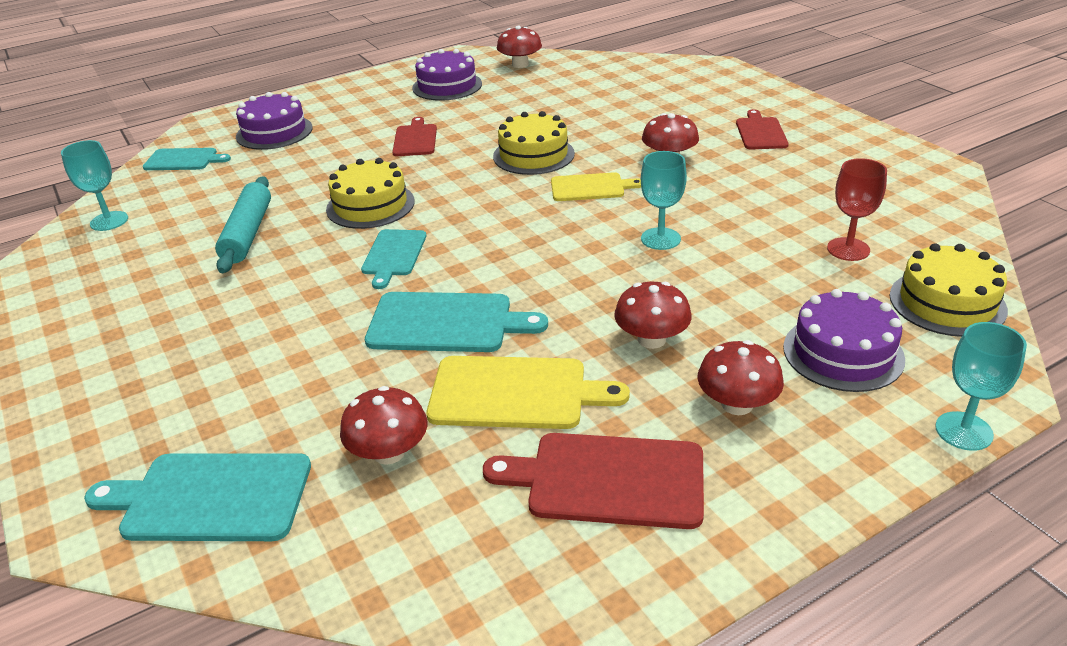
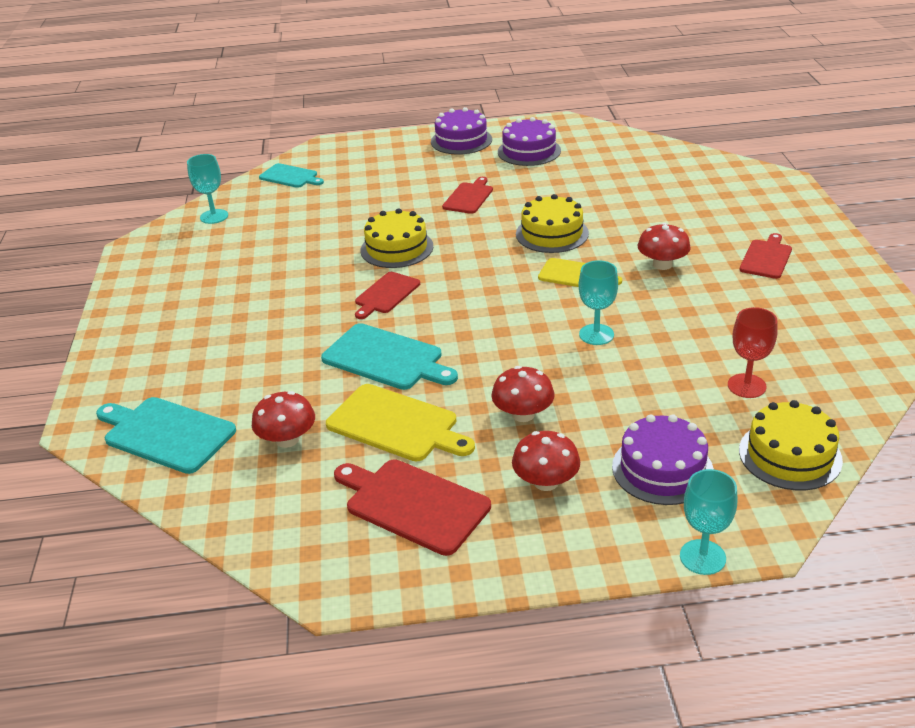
camera: 25 degrees right, 0 degrees up
turquoise rolling pin [215,176,271,273] -> none
purple cake [236,92,313,150] -> purple cake moved to [431,107,492,155]
turquoise cutting board [361,229,427,289] -> red cutting board [355,272,420,319]
red mushroom [497,26,542,68] -> none

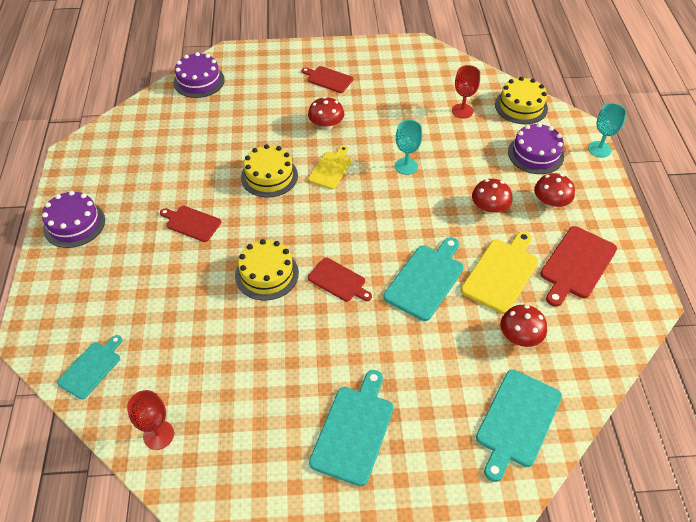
camera: 90 degrees left, 15 degrees up
turquoise goblet [187,154,228,224] -> red goblet [127,390,174,450]
purple cake [498,117,561,166] -> purple cake moved to [174,52,225,98]
none -> turquoise cutting board [309,370,394,486]

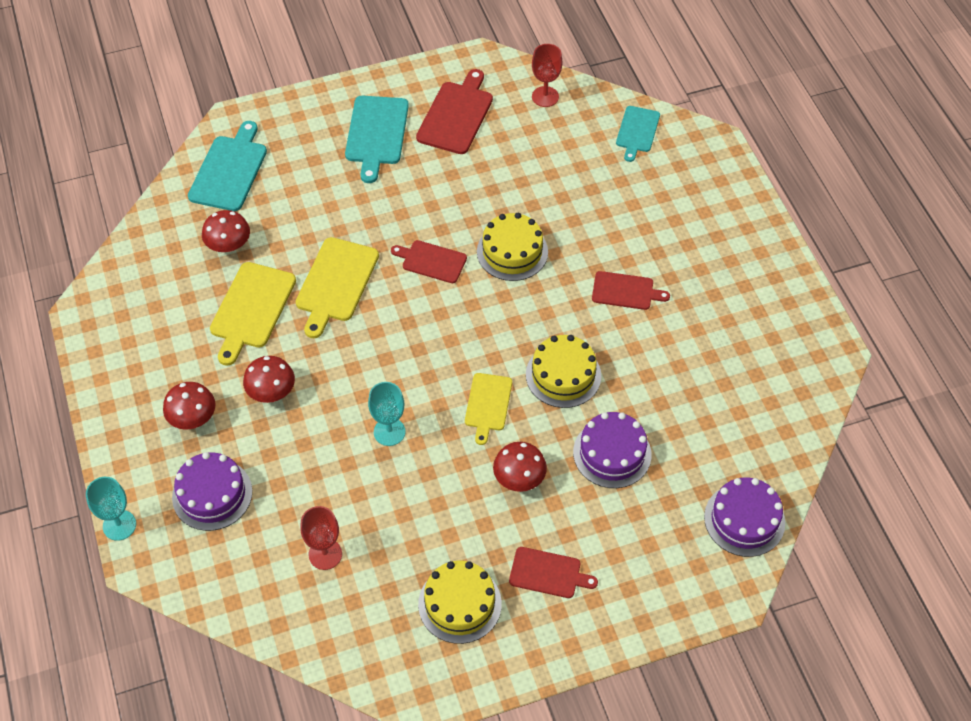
camera: 165 degrees right, 5 degrees up
purple cake [42,191,105,248] -> purple cake moved to [573,412,652,488]
turquoise cutting board [383,237,464,321] -> yellow cutting board [296,237,379,338]
yellow cake [495,77,548,124] -> yellow cake moved to [418,561,502,644]
red cutting board [540,226,617,307] -> red cutting board moved to [416,69,493,154]

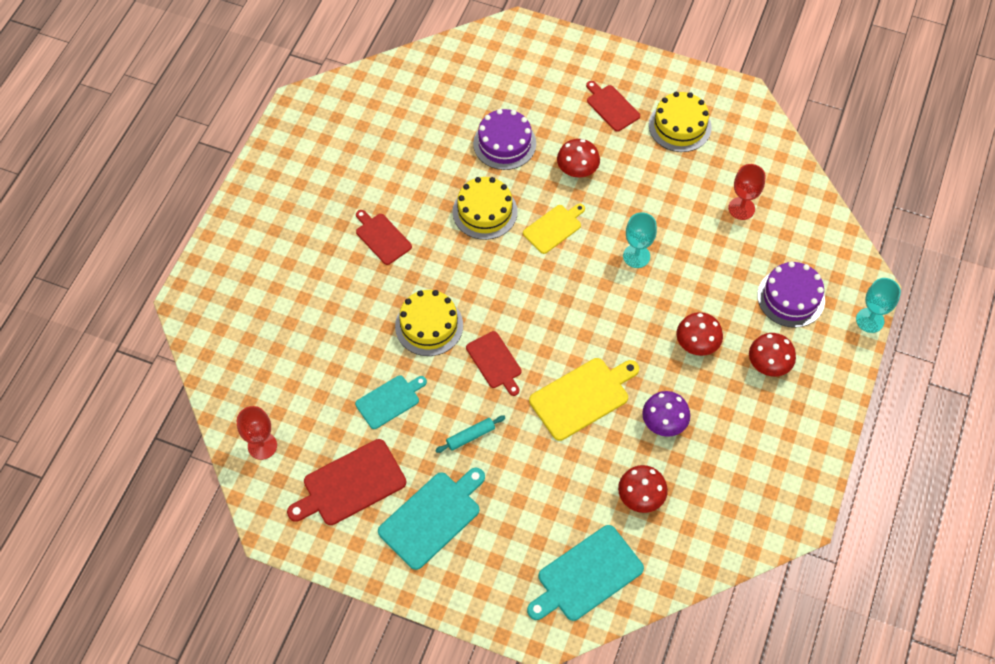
camera: 140 degrees left, 5 degrees up
yellow cutting board [210,262,296,366] -> purple mushroom [642,391,691,437]
turquoise cutting board [616,106,660,162] -> turquoise cutting board moved to [355,375,427,429]
purple cake [704,477,785,557] -> none
none -> turquoise rolling pin [435,416,505,453]

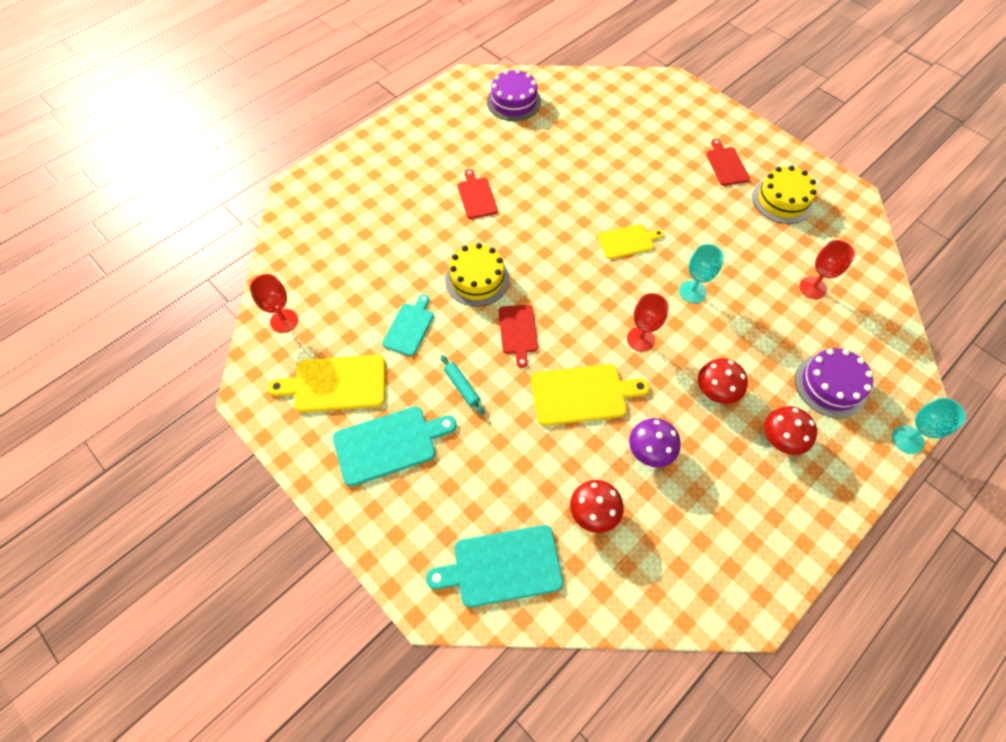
camera: 25 degrees right, 0 degrees up
red cutting board [287,439,406,525] -> yellow cutting board [268,354,385,413]
turquoise cutting board [355,375,427,429] -> turquoise cutting board turned 60 degrees counterclockwise [382,294,434,356]
turquoise rolling pin [435,416,505,453] -> turquoise rolling pin turned 60 degrees clockwise [441,355,484,415]
yellow cake [453,177,518,240] -> none
purple cake [473,109,536,170] -> purple cake moved to [487,69,541,121]
red mushroom [557,139,600,177] -> none
none -> red goblet [627,293,669,352]

